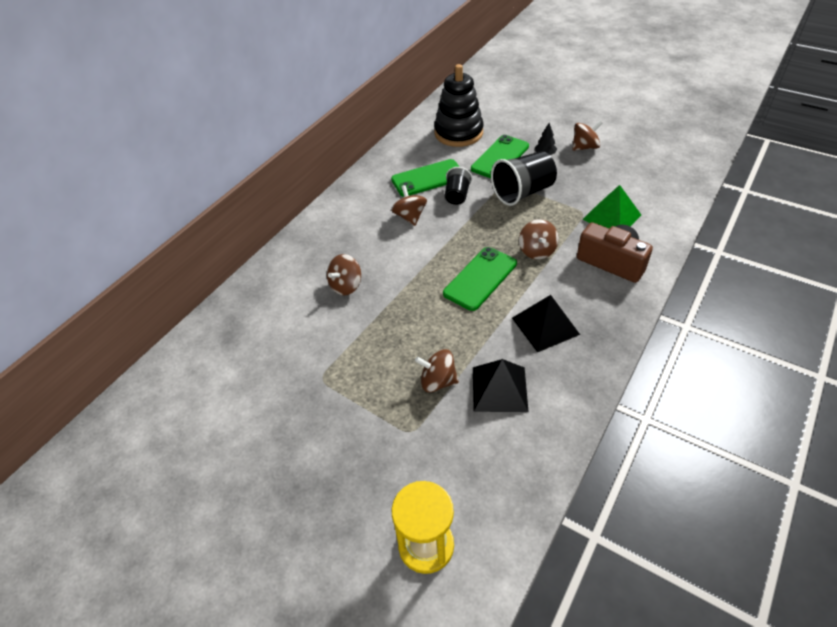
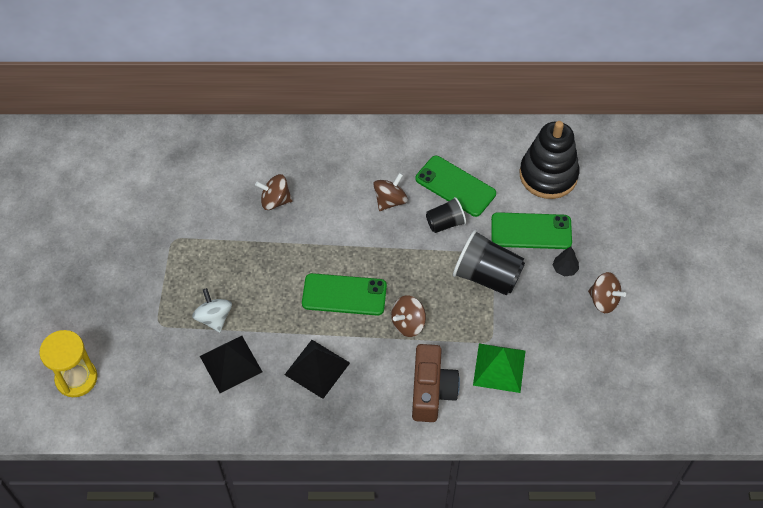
camera: 55 degrees right, 10 degrees up
brown spinning top [415,349,459,392] -> white spinning top [192,288,232,332]

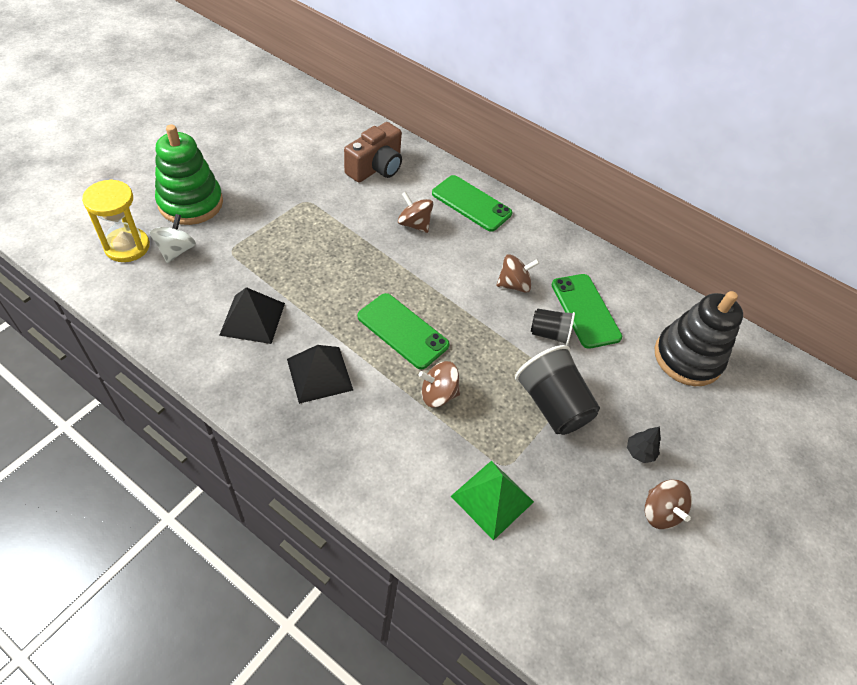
camera: 30 degrees right, 5 degrees down
white spinning top [192,288,232,332] -> white spinning top moved to [150,214,196,263]
brown camera [412,344,460,422] -> brown camera moved to [344,122,402,183]
green phone [491,212,572,249] -> green phone moved to [432,175,512,232]
none -> green stacking toy [155,124,223,225]

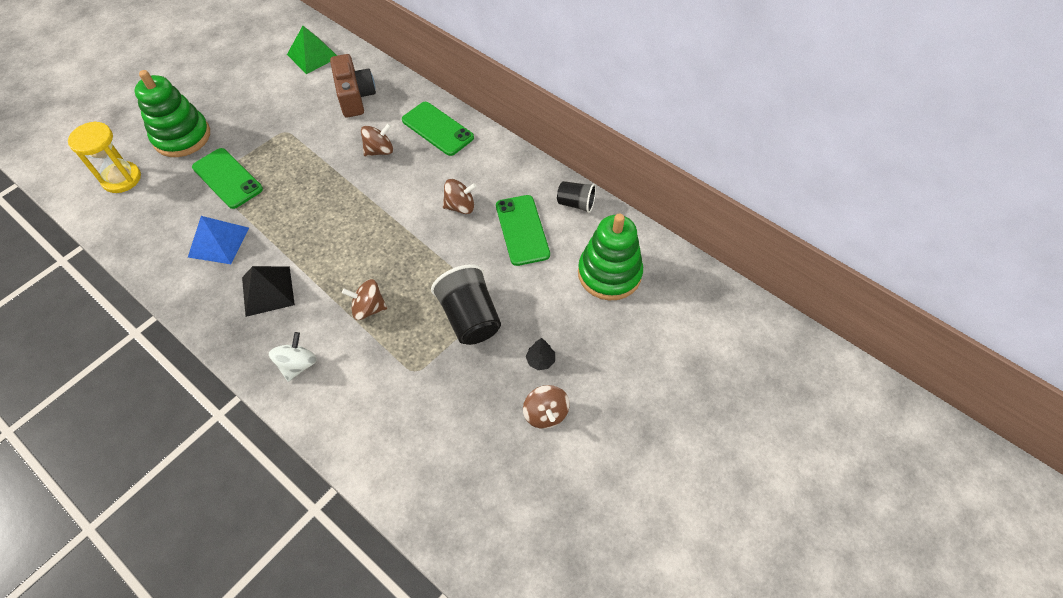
camera: 10 degrees right, 5 degrees up
white spinning top [150,214,196,263] -> white spinning top moved to [269,332,317,382]
black pyramid [219,287,285,344] -> blue pyramid [188,216,249,264]
brown camera [344,122,402,183] -> brown camera turned 60 degrees counterclockwise [330,54,376,118]
green phone [357,293,450,369] -> green phone moved to [192,148,263,209]
brown spinning top [398,192,433,233] -> brown spinning top turned 105 degrees clockwise [361,124,393,156]
green pyramid [451,460,534,541] -> green pyramid moved to [287,26,337,74]
black cup [531,309,575,345] -> black cup moved to [557,181,596,213]
black stacking toy [655,291,743,386] -> green stacking toy [578,213,643,300]

